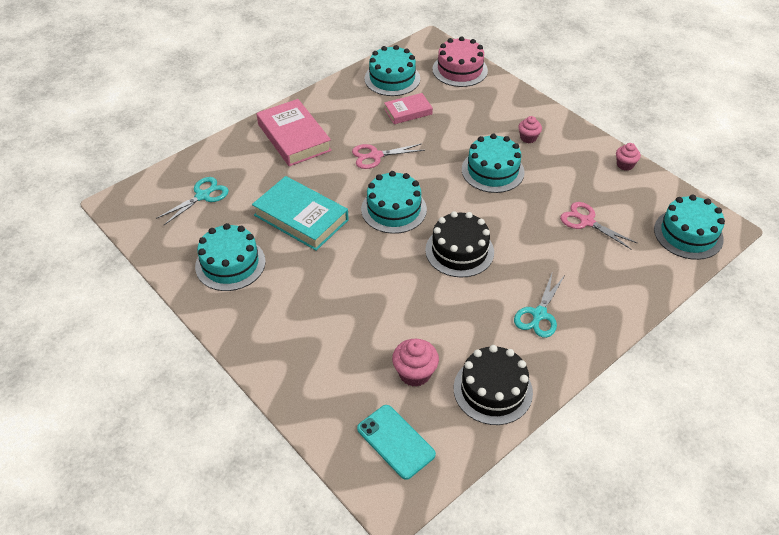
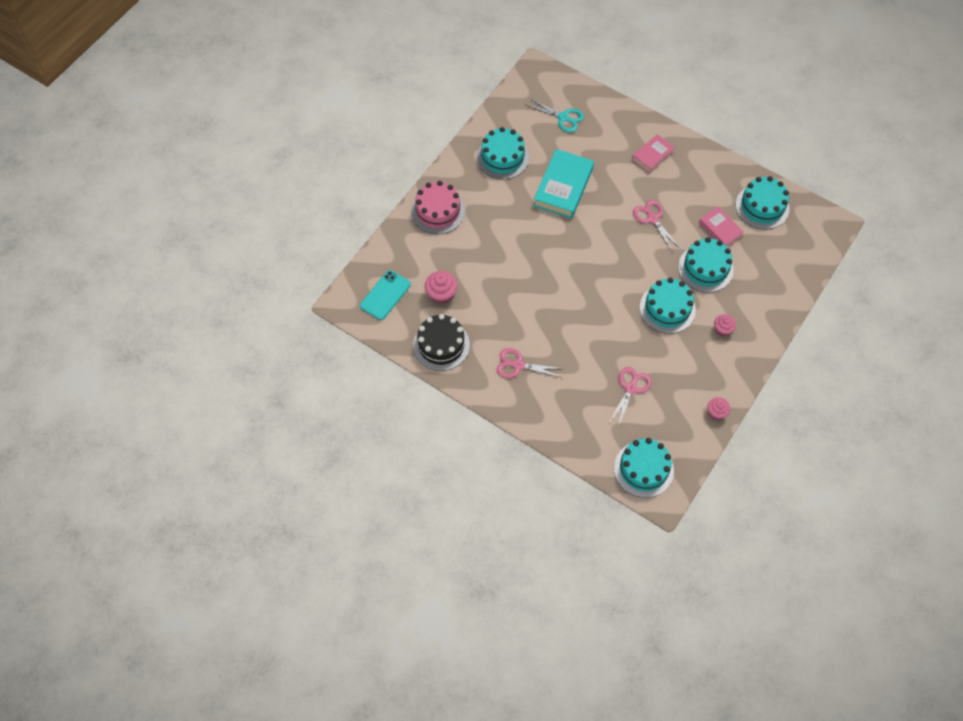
camera: 75 degrees right, 15 degrees up
pink book [257,99,332,166] -> pink book [632,134,675,173], size x0.58
turquoise cake [361,171,427,234] -> turquoise cake moved to [678,237,734,292]
black cake [425,211,494,278] -> none
pink cake [432,36,488,87] -> pink cake moved to [411,181,465,234]
turquoise scissors [514,274,565,338] -> pink scissors [496,348,565,378]

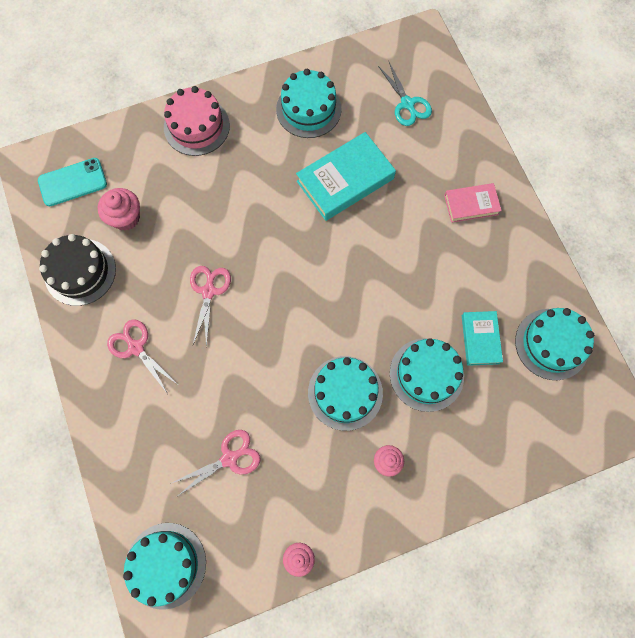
camera: 35 degrees right, 10 degrees up
pink scissors [633,200,681,253] -> pink scissors moved to [190,266,231,347]
pink book [699,207,744,247] -> turquoise book [462,311,503,366]

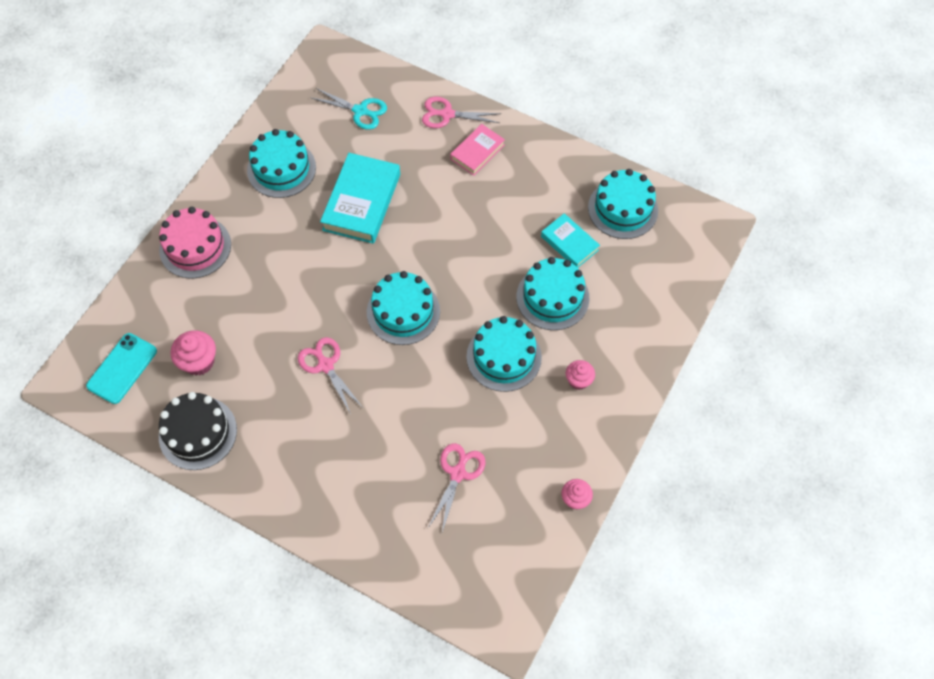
camera: 40 degrees left, 10 degrees down
pink scissors [107,319,177,394] -> pink scissors moved to [422,97,501,128]
turquoise cake [123,523,206,610] -> turquoise cake moved to [367,271,440,345]

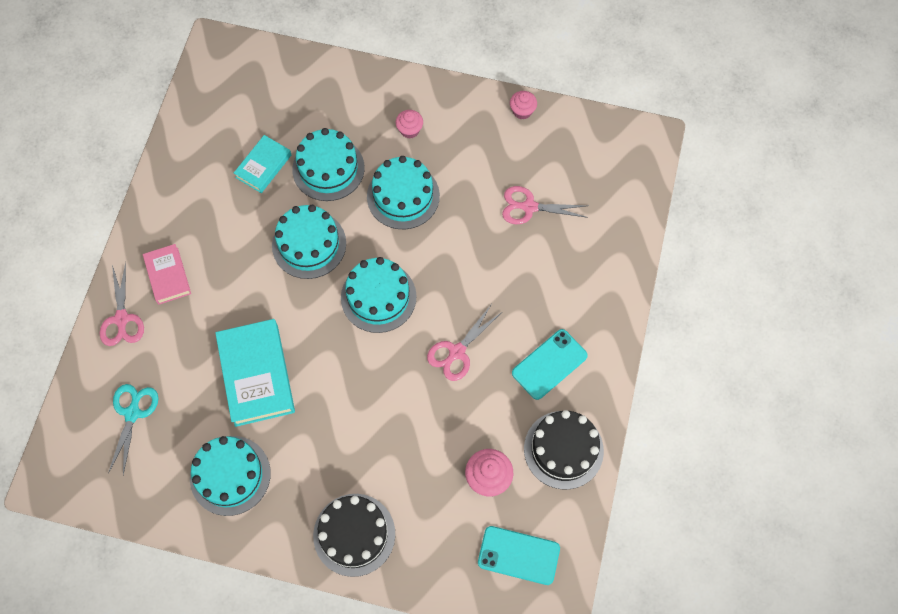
camera: 105 degrees left, 5 degrees up
pink cake [159,207,231,278] -> black cake [313,494,395,577]
turquoise book [320,153,400,244] -> turquoise book turned 75 degrees clockwise [215,319,295,427]
pink book [450,124,505,176] -> pink book turned 45 degrees clockwise [143,244,191,305]
turquoise cake [588,169,658,239] -> turquoise cake moved to [272,205,346,279]
none -> turquoise phone [512,329,588,400]

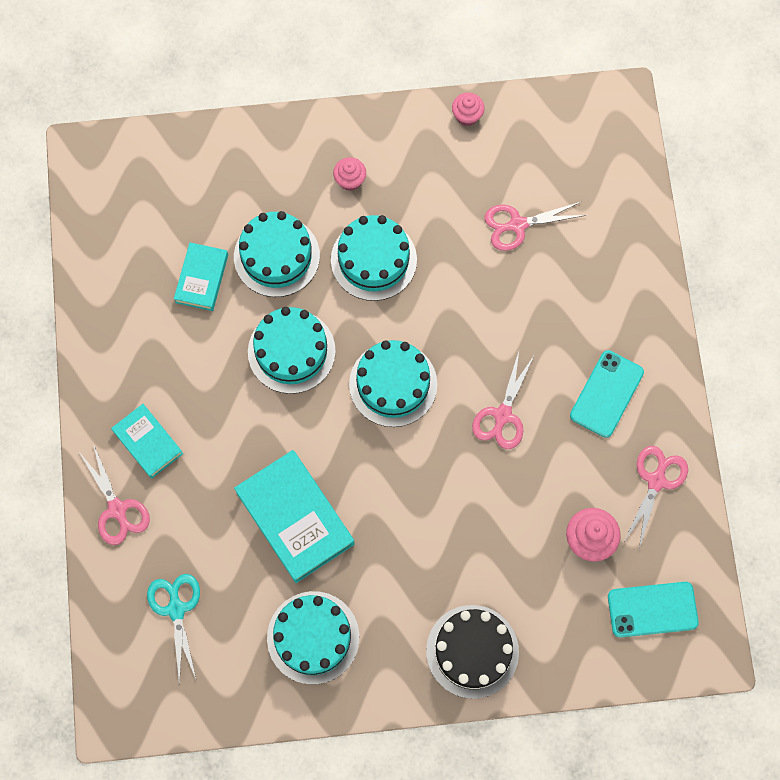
camera: 20 degrees left, 5 degrees up
pink book [143,244,191,305] -> turquoise book [111,404,183,479]
black cake [524,410,604,489] -> pink scissors [624,446,688,548]

